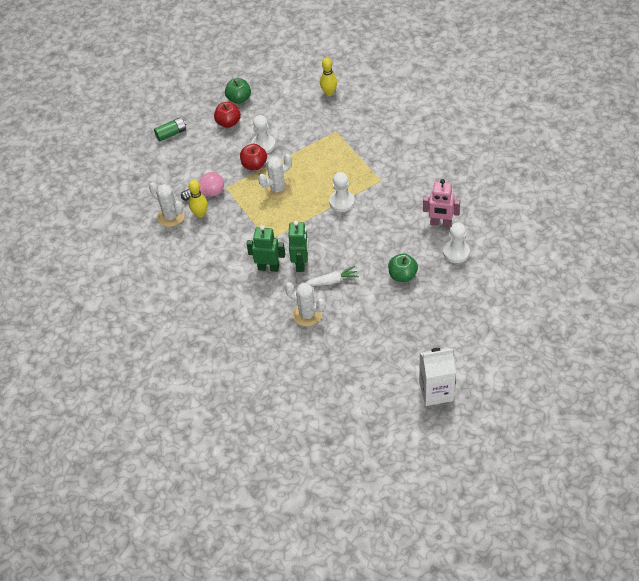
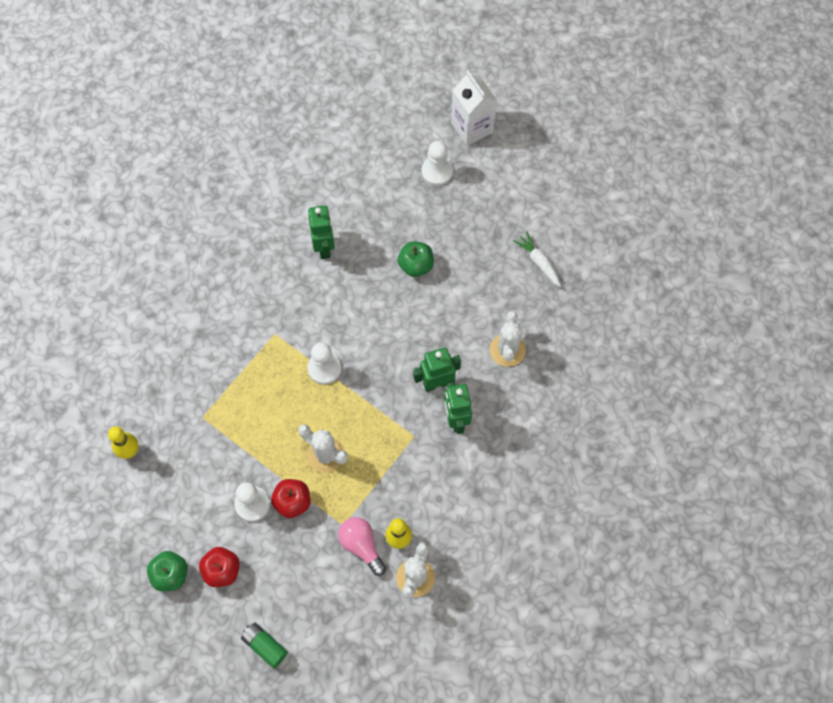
camera: 115 degrees left, 15 degrees up
white carrot [305,266,359,286] -> white carrot moved to [513,231,561,287]
white carton [419,348,456,406] -> white carton moved to [451,71,497,146]
pink robot [423,179,460,227] -> green robot [308,206,335,259]
white pawn [443,223,470,263] -> white pawn moved to [422,141,453,186]

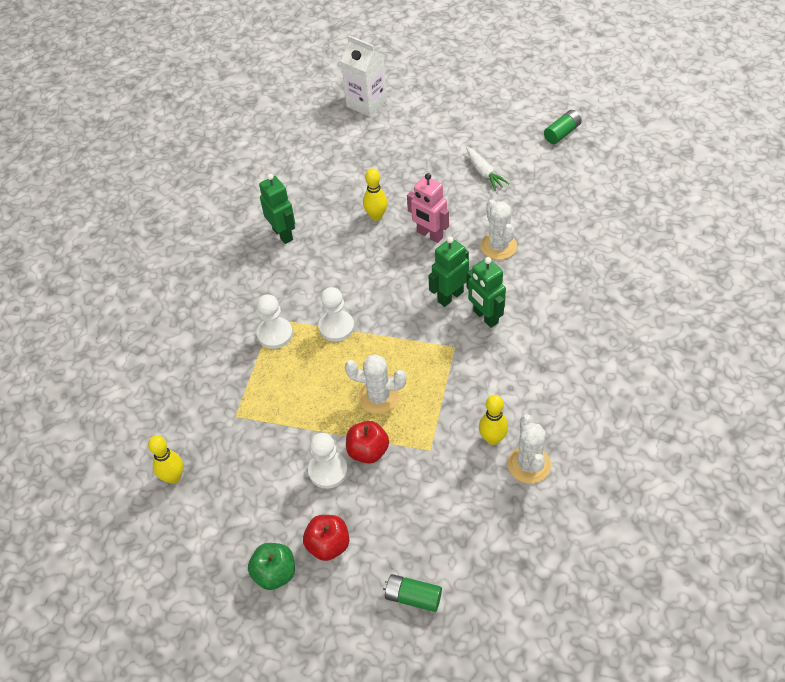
camera: 20 degrees left, 15 degrees down
pink light bulb [338,517,386,576] -> none
green apple [398,241,434,277] -> yellow bowling pin [363,168,388,221]
white pawn [422,141,453,186] -> white pawn moved to [257,294,293,349]
white carrot [513,231,561,287] -> white carrot turned 150 degrees counterclockwise [466,147,510,191]
none -> pink robot [407,173,449,243]
none -> green battery [544,110,582,144]

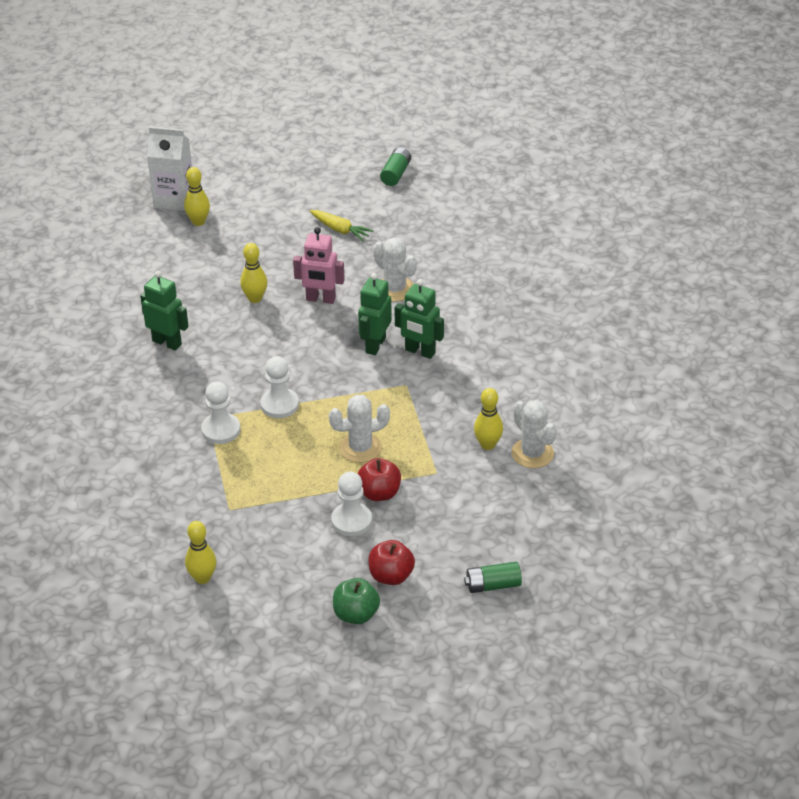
camera: 30 degrees left, 10 degrees down
white carrot [466,147,510,191] -> yellow carrot [310,210,374,241]
none -> yellow bowling pin [184,167,210,226]

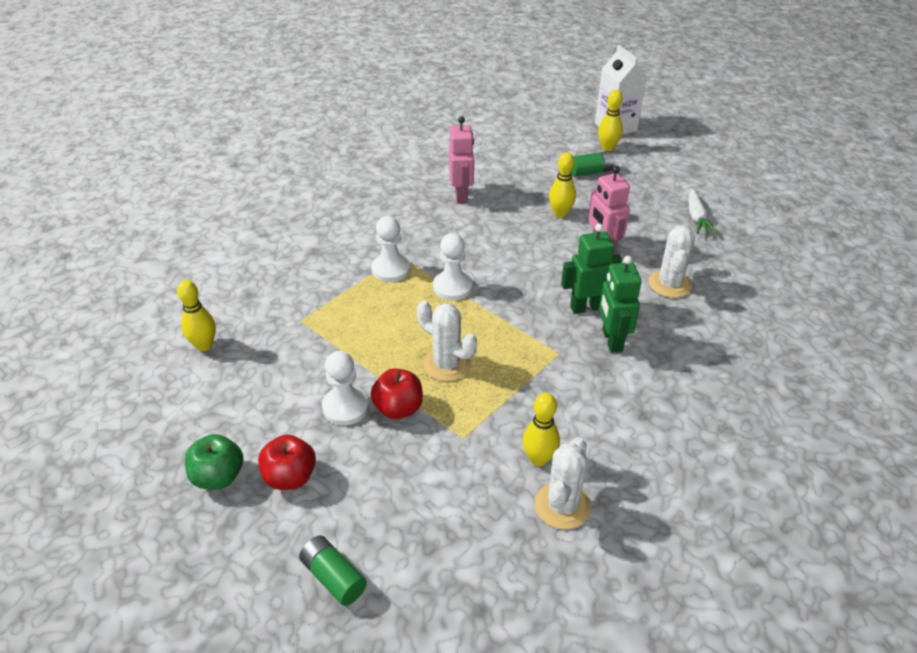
camera: 55 degrees right, 0 degrees up
green robot [140,271,189,351] -> pink robot [449,116,474,204]
yellow carrot [310,210,374,241] -> white carrot [689,189,717,234]
green battery [380,147,411,186] -> green battery moved to [571,151,615,176]

